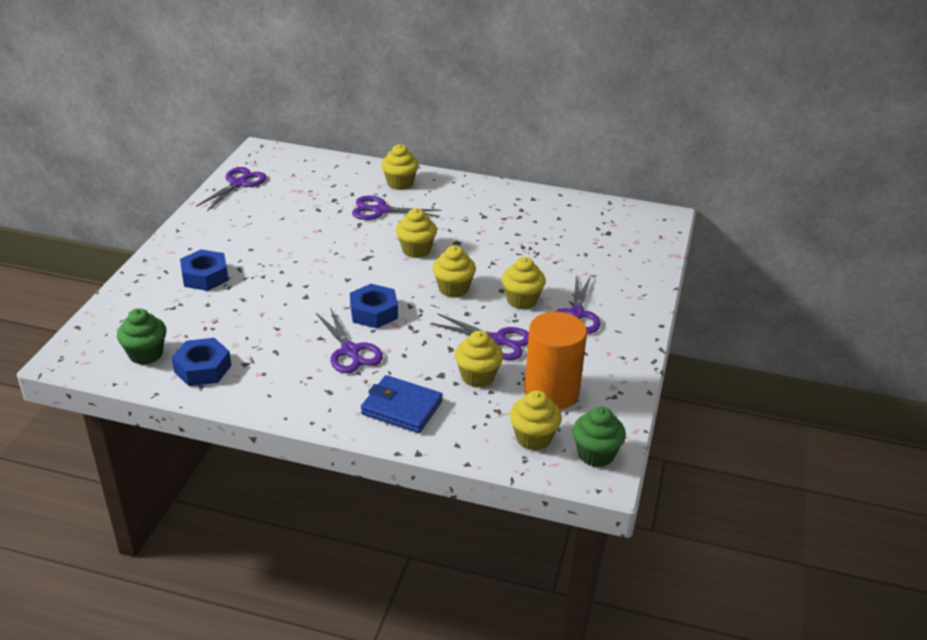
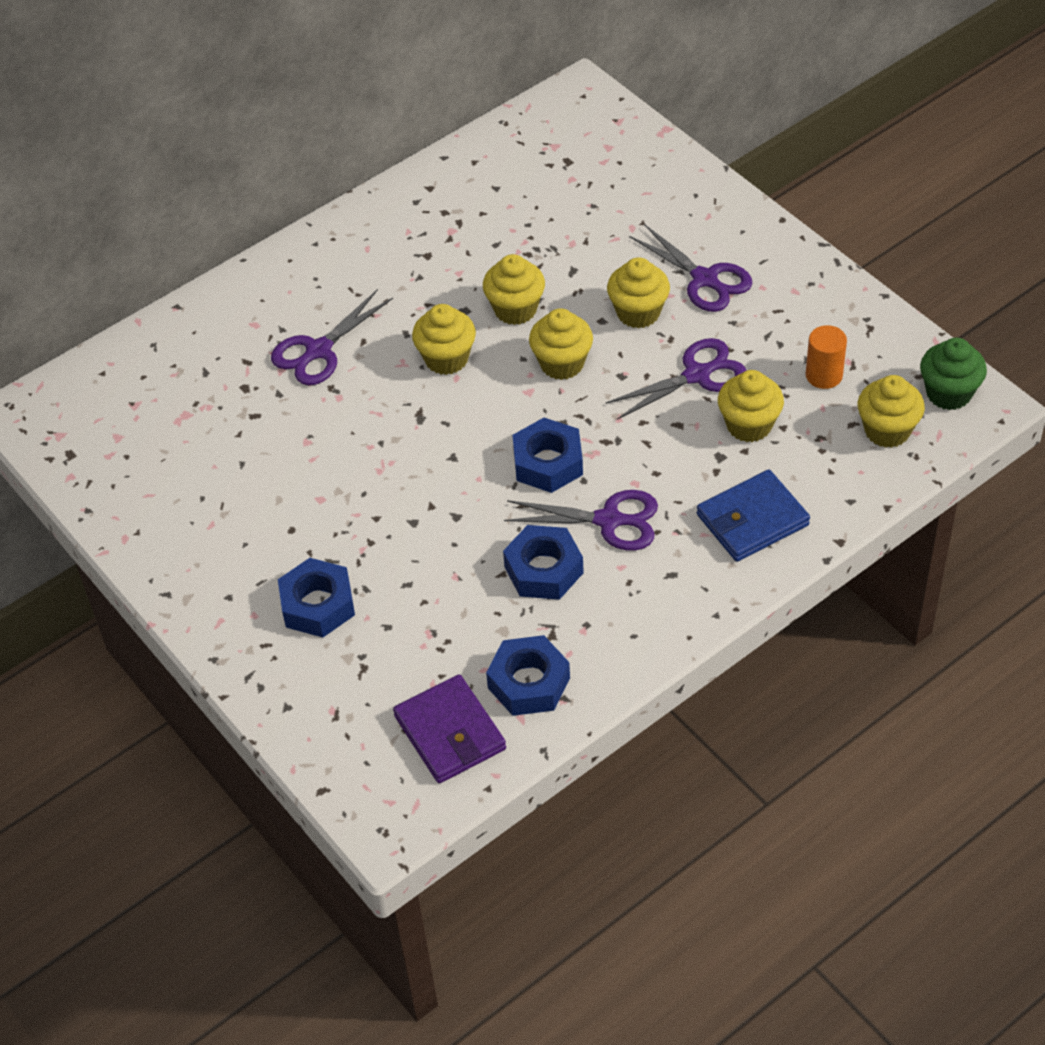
camera: 50 degrees left, 15 degrees up
green cupcake [117,308,166,365] -> purple wallet [393,674,506,783]
purple scissors [196,167,267,211] -> none
yellow cupcake [381,144,419,190] -> yellow cupcake moved to [483,254,545,325]
orange cylinder [524,312,587,409] -> orange cylinder [806,325,847,389], size x0.51
none -> blue nut [503,525,584,600]

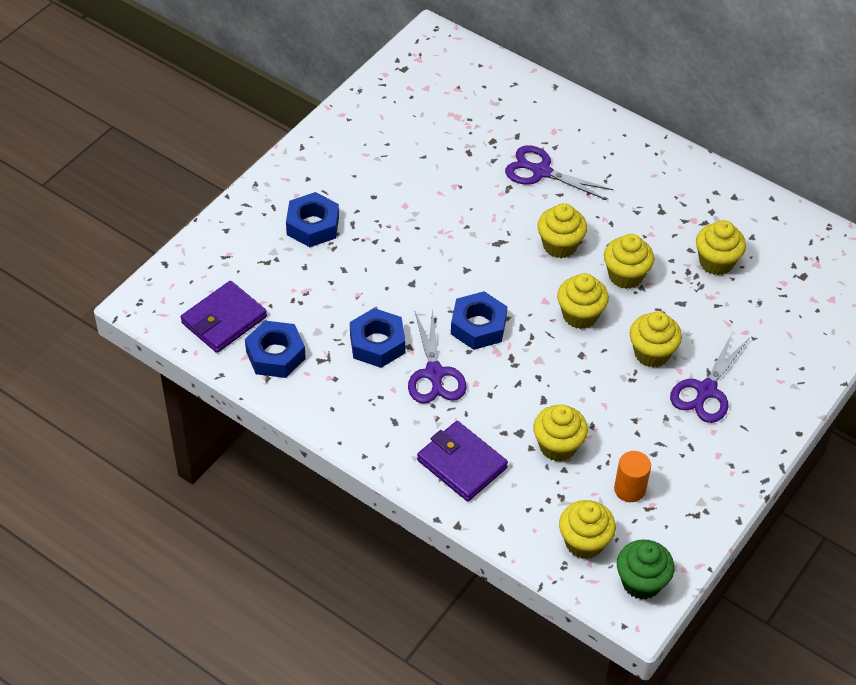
camera: 70 degrees right, 0 degrees up
purple scissors [605,338,747,420] -> none
blue wallet [697,469,810,562] -> purple wallet [417,421,508,501]
none -> yellow cupcake [696,220,746,275]

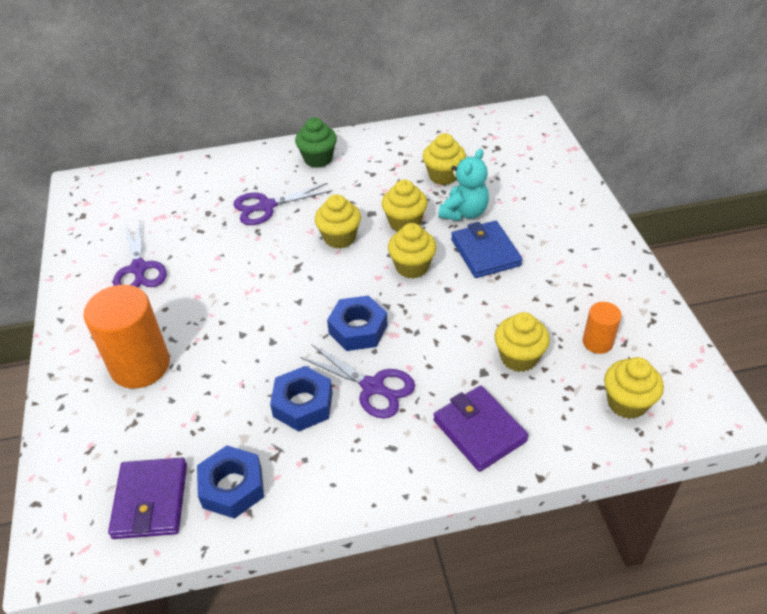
camera: 45 degrees left, 5 degrees down
blue nut [286,192,339,247] -> orange cylinder [83,285,170,389]
purple wallet [417,421,508,501] -> purple wallet turned 60 degrees clockwise [433,385,529,472]
green cupcake [617,539,675,599] -> green cupcake moved to [295,117,337,168]
yellow cupcake [630,311,682,367] -> blue wallet [451,221,523,278]
purple scissors [670,333,749,423] -> purple scissors moved to [113,220,167,287]
none -> turquoise teddy bear [438,149,489,221]

